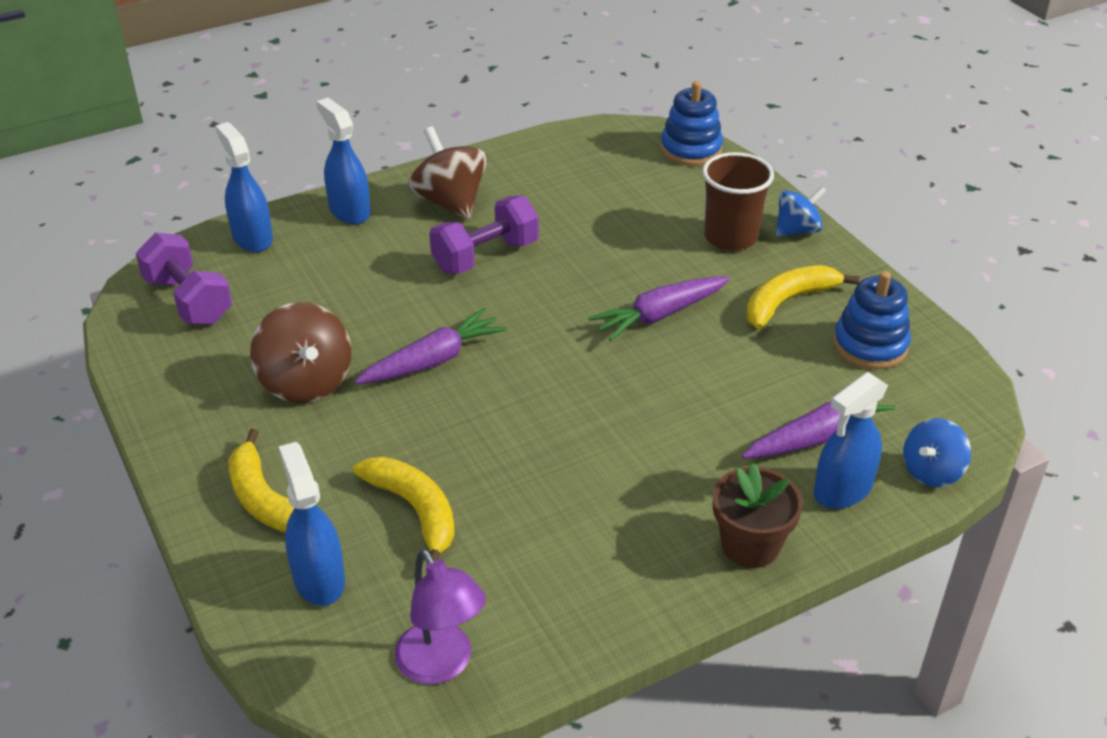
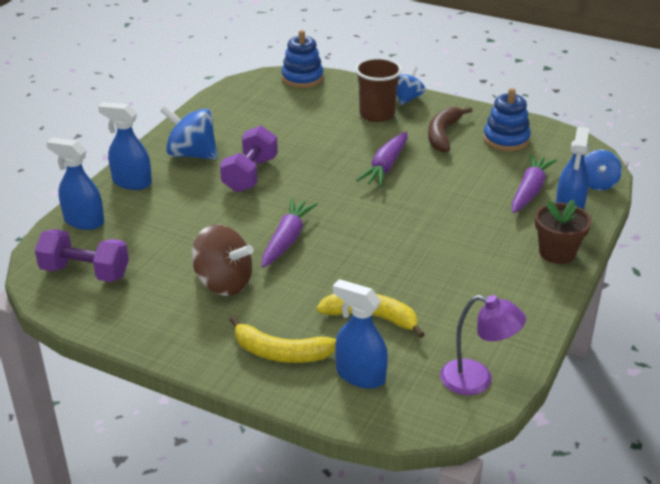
camera: 35 degrees left, 5 degrees down
brown spinning top [408,126,487,219] -> blue spinning top [160,105,218,159]
yellow banana [746,265,859,329] -> brown banana [428,107,473,152]

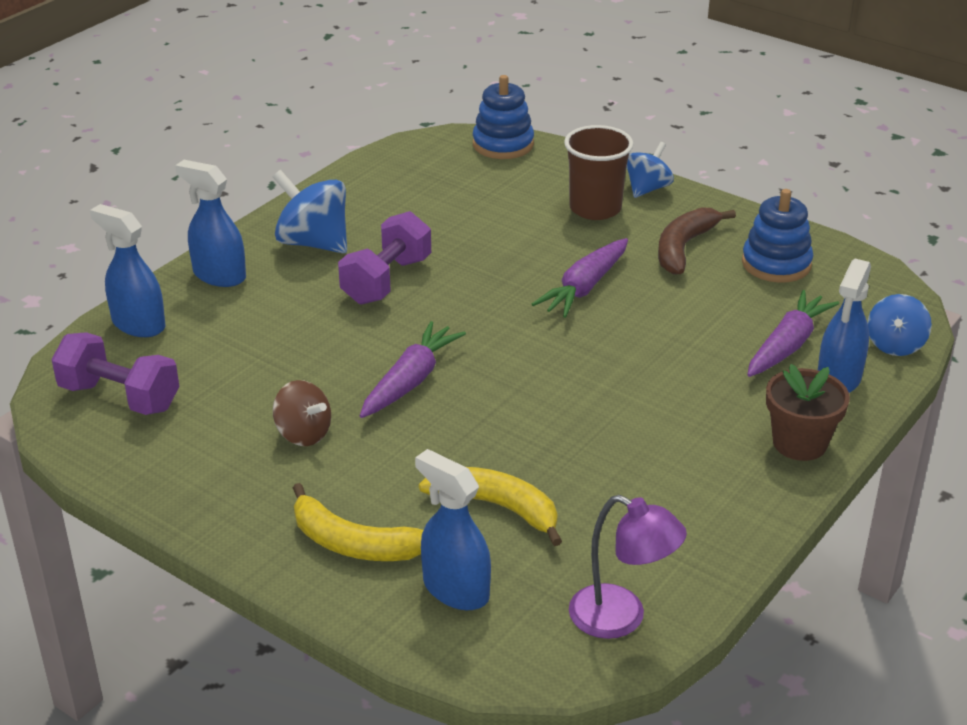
camera: 10 degrees right, 0 degrees up
brown spinning top [192,224,254,296] -> brown spinning top [273,380,331,446], size x0.64

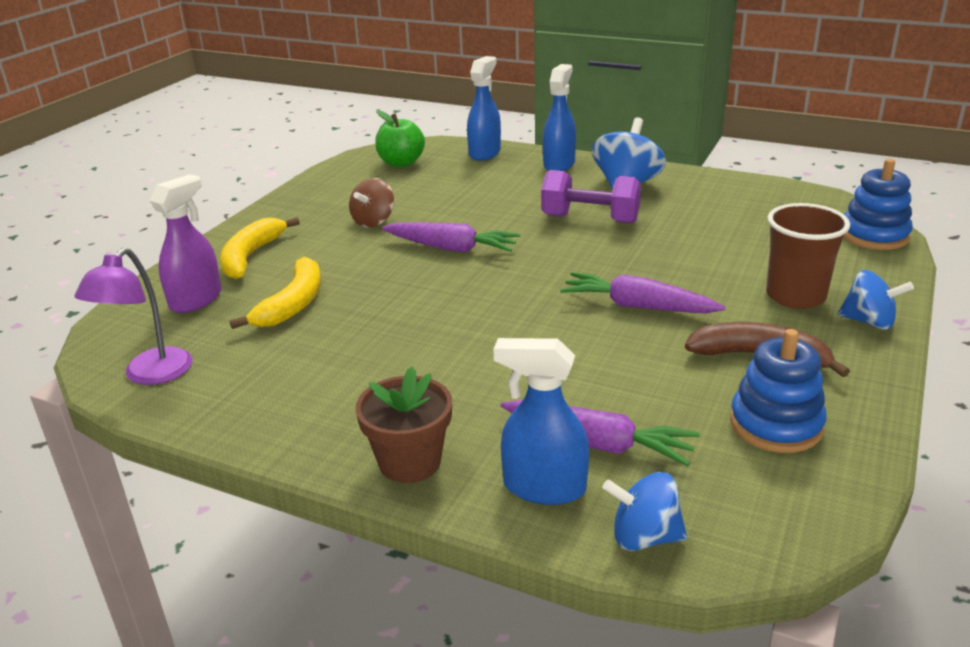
camera: 80 degrees right, 5 degrees down
purple dumbbell [51,332,179,415] -> green apple [375,110,425,167]
blue spray bottle [415,449,491,610] -> purple spray bottle [150,174,221,313]

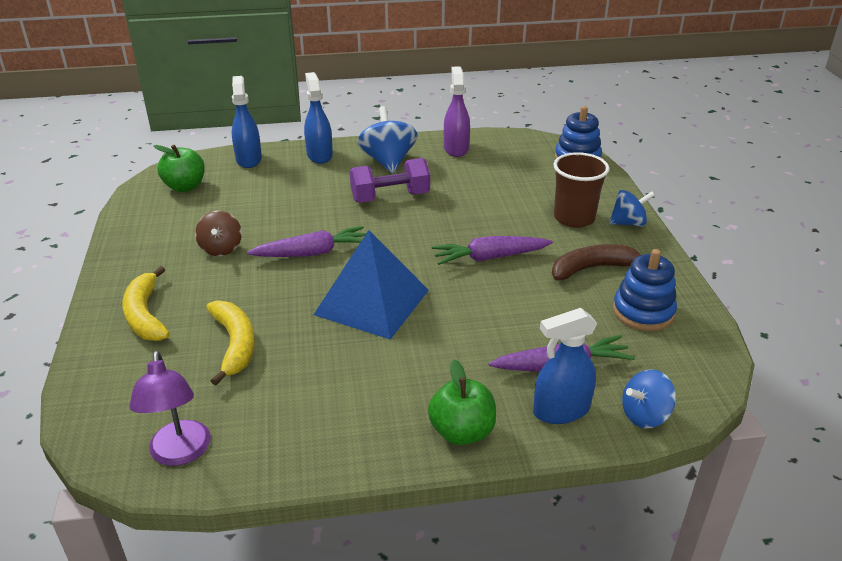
camera: 35 degrees left, 5 degrees up
purple spray bottle [150,174,221,313] -> purple spray bottle moved to [444,67,470,157]
brown flower pot [355,367,452,483] -> green apple [428,359,496,445]
none -> blue pyramid [314,230,429,340]

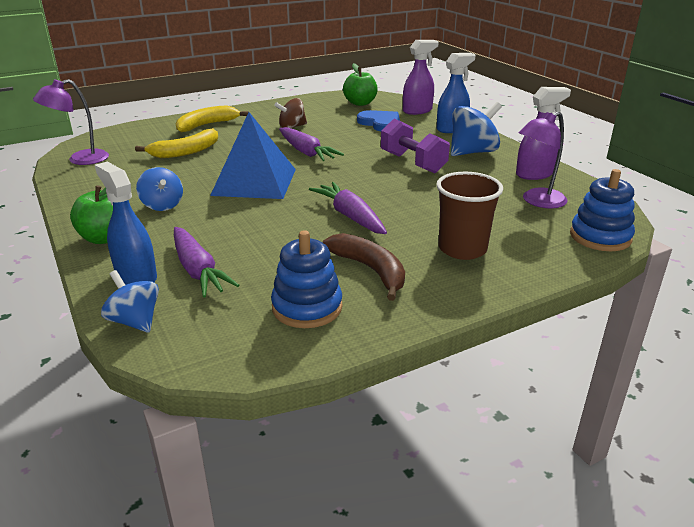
camera: 70 degrees right, 5 degrees down
blue spray bottle [232,76,262,168] -> purple spray bottle [403,40,439,115]
blue spinning top [609,190,655,227] -> blue spinning top moved to [136,167,183,211]
none -> blue heart [357,110,400,131]
none -> purple lamp [519,111,567,208]

